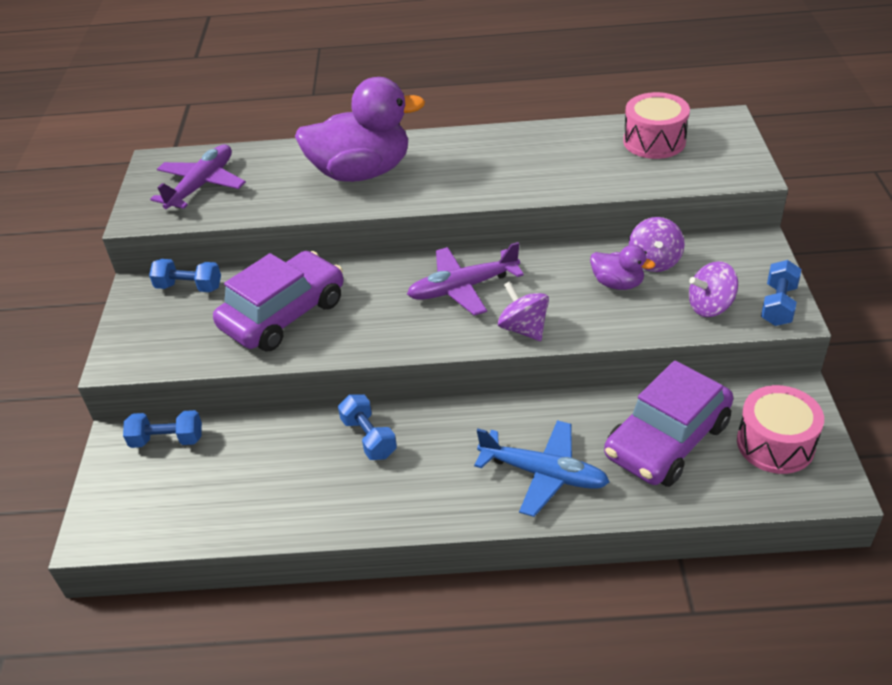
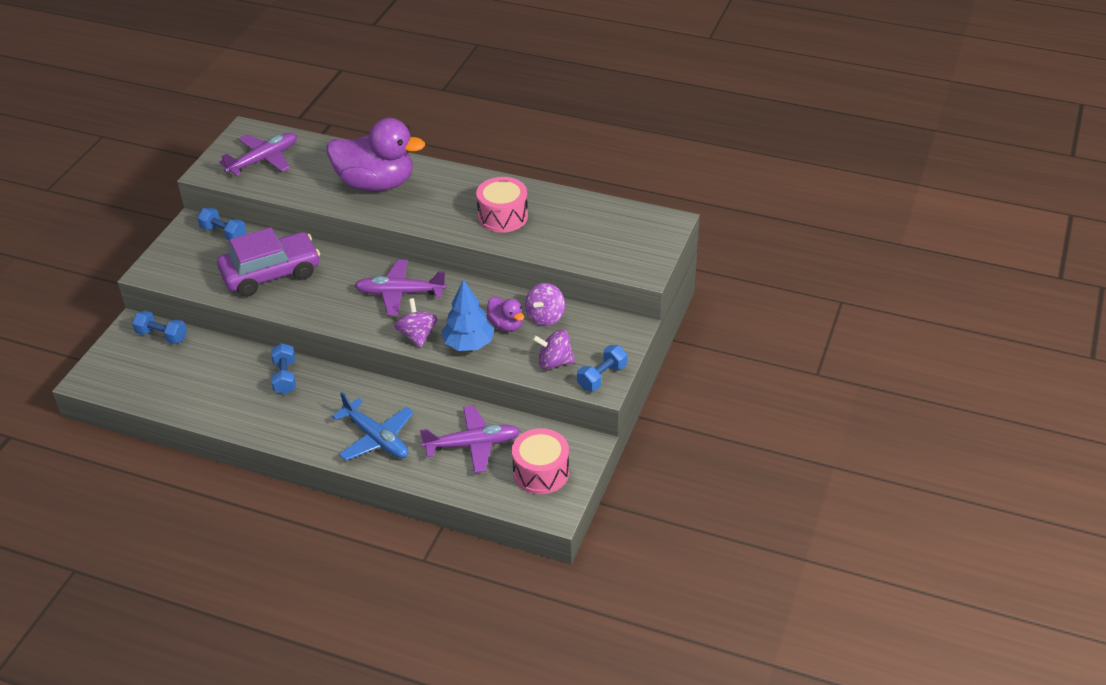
camera: 20 degrees right, 0 degrees up
purple car [604,360,733,487] -> purple plane [420,406,520,473]
pink drum [623,92,690,159] -> pink drum moved to [476,177,528,233]
none -> blue tree [442,279,494,351]

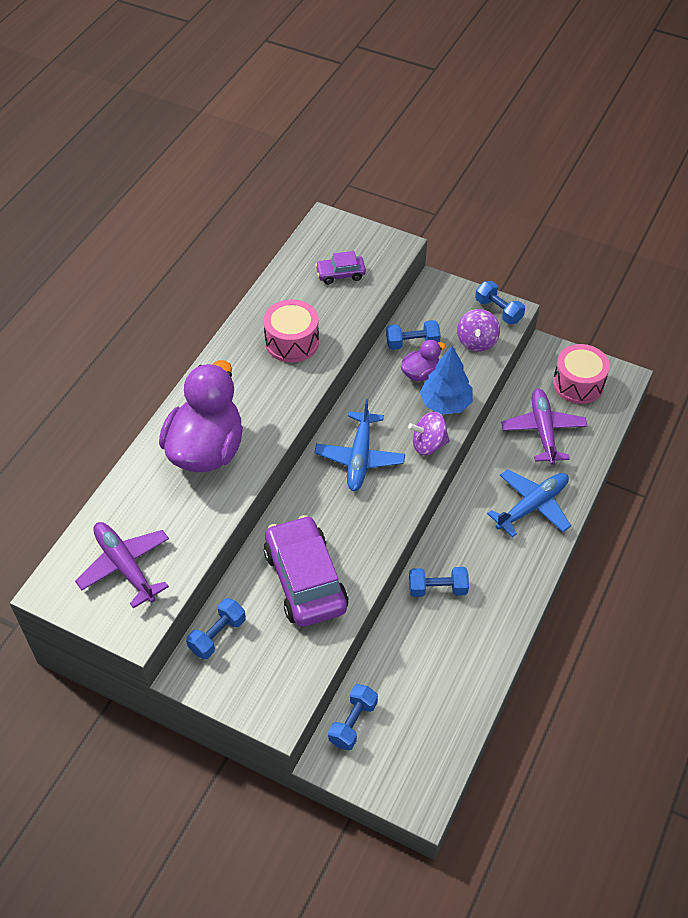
camera: 85 degrees left, 10 degrees up
purple plane [354,260,446,316] -> blue plane [314,399,405,491]
purple spinning top [525,283,565,326] -> blue dumbbell [386,320,441,350]
none -> purple car [315,251,366,284]

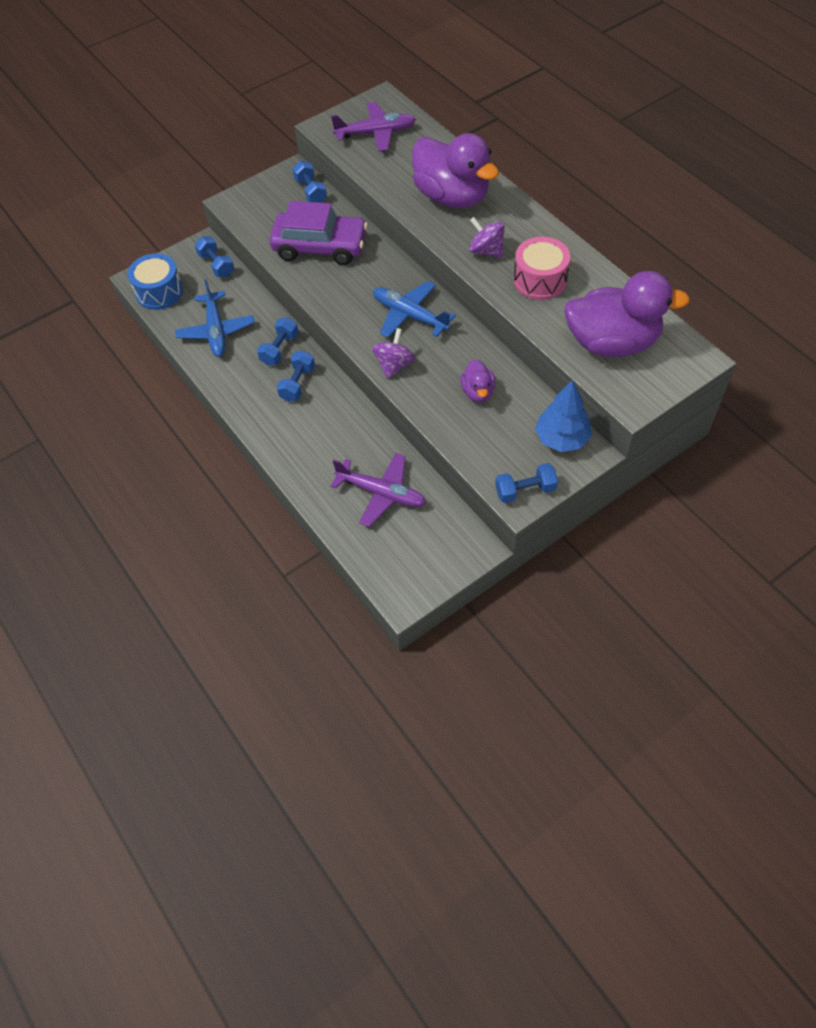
camera: 120 degrees right, 5 degrees up
purple car [315,251,366,284] -> purple duck [564,271,690,357]
blue dumbbell [386,320,441,350] -> blue dumbbell moved to [277,350,315,402]
blue tree [420,346,473,415] -> blue tree moved to [535,380,592,452]
purple spinning top [457,309,500,352] -> purple spinning top moved to [469,217,505,258]
blue plane [487,469,571,537] -> blue plane moved to [175,280,255,357]
pink drum [553,344,610,404] -> none
none -> blue drum [127,253,183,310]

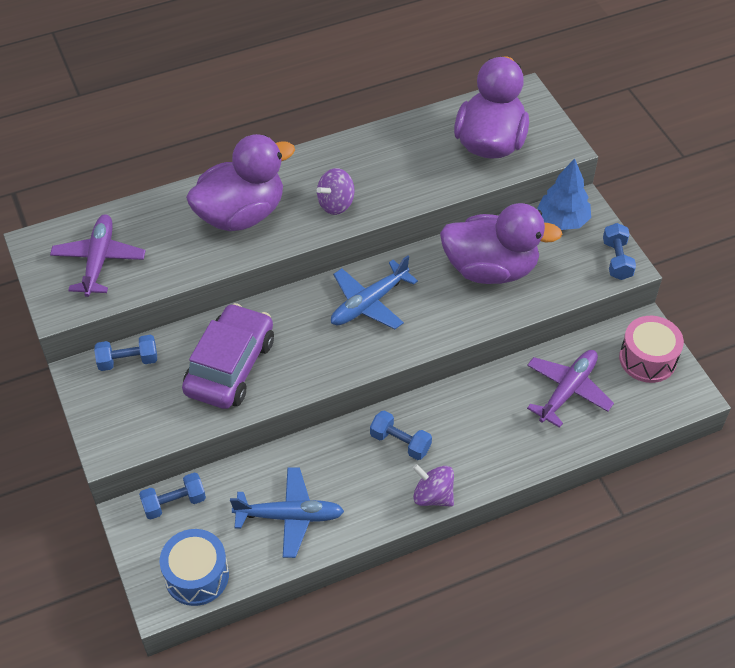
camera: 80 degrees left, 5 degrees down
blue dumbbell [257,317,298,366] -> none
purple spinning top [372,328,415,379] -> purple spinning top moved to [413,464,454,507]
purple duck [461,359,495,402] -> purple duck [440,203,562,284], size x2.14
pink drum [513,237,570,300] -> pink drum moved to [619,316,684,383]

